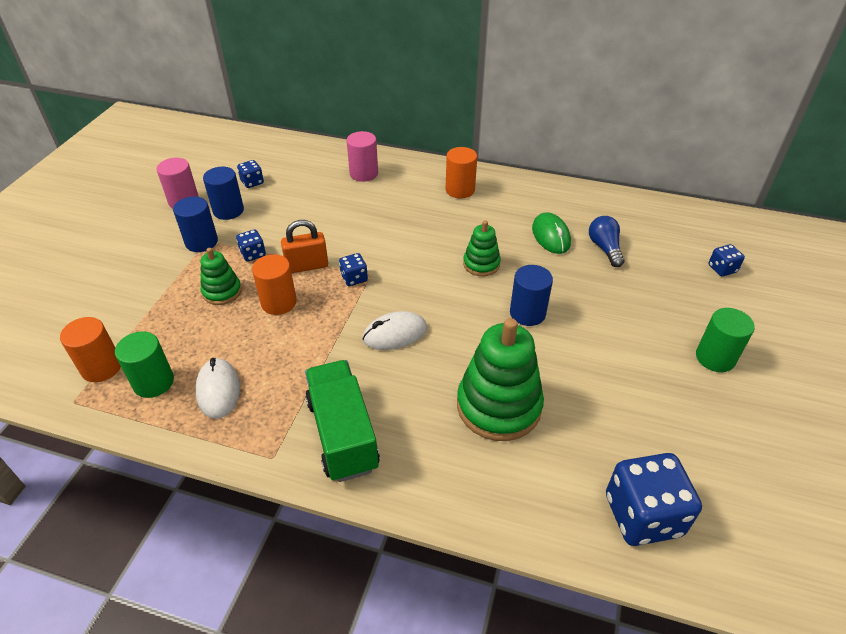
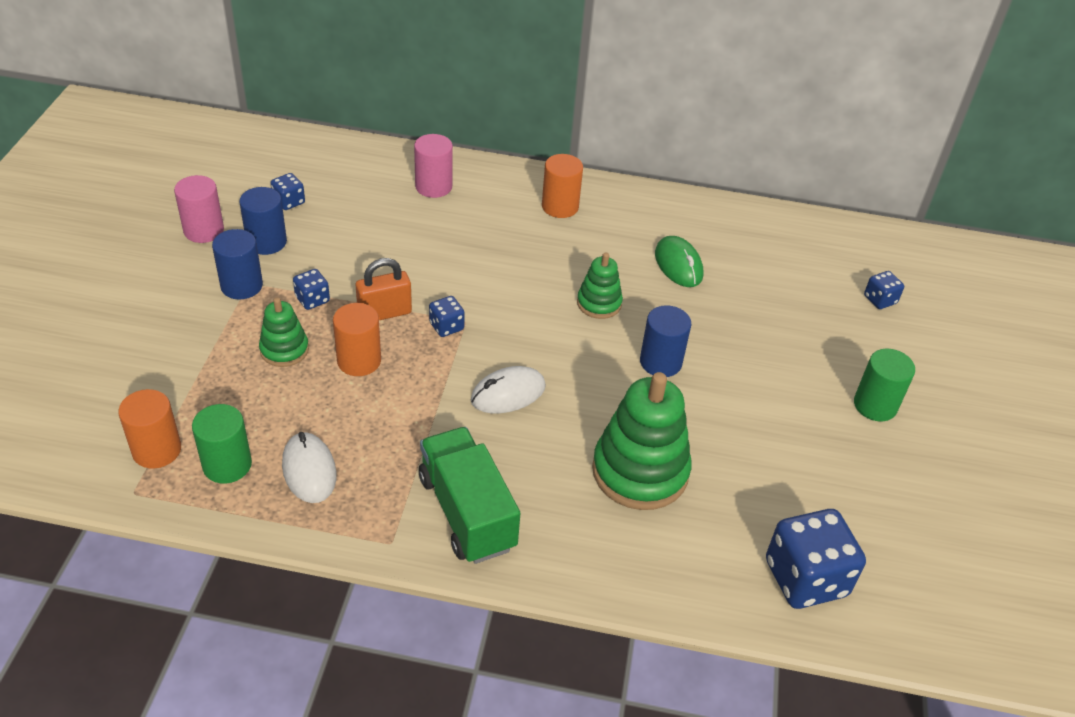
camera: 10 degrees left, 0 degrees up
blue light bulb [589,216,624,267] -> none

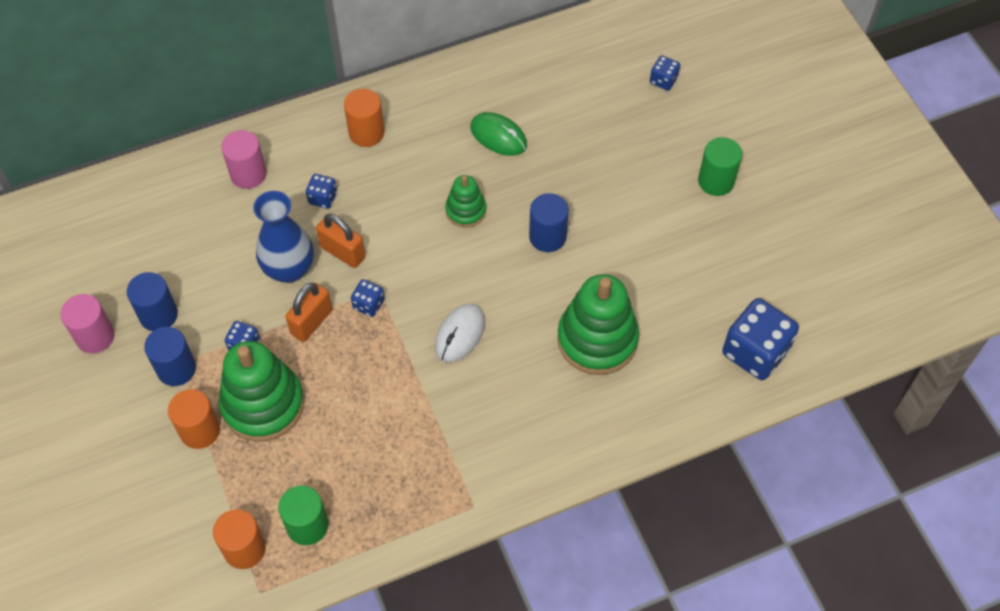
camera: 30 degrees left, 15 degrees up
green stacking toy [259,297,309,367] -> green stacking toy [219,341,304,441], size x1.87
blue dice [271,173,305,210] -> blue dice moved to [306,174,337,209]
white mouse [282,432,336,503] -> none
orange cylinder [333,303,381,376] -> orange cylinder moved to [168,389,220,449]
green truck [419,427,520,564] -> none
none -> blue vase [253,191,314,283]
none -> orange padlock [316,214,365,268]

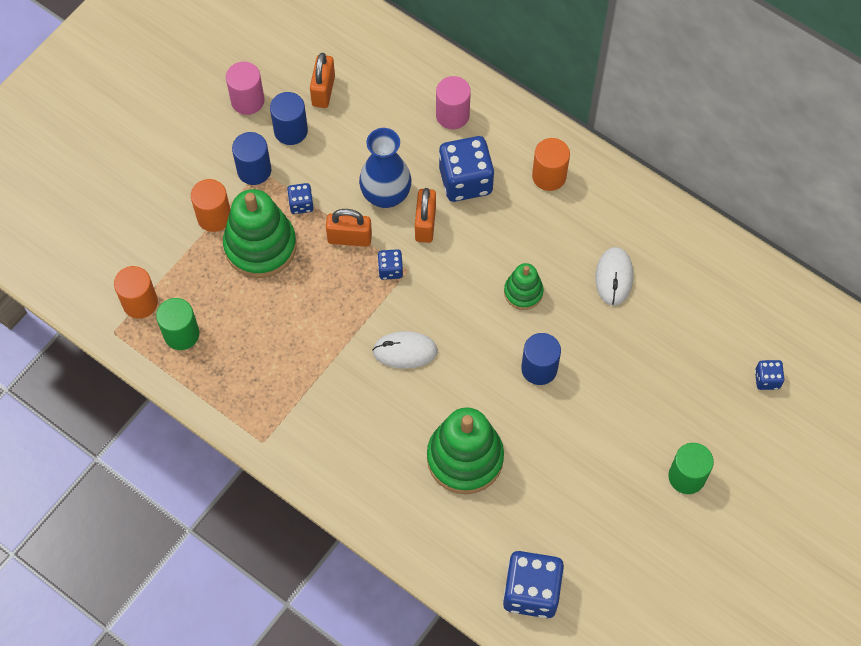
camera: 60 degrees right, 5 degrees up
blue dice [306,174,337,209] -> blue dice [439,136,494,202], size x2.06
green mouse [470,112,527,156] -> white mouse [595,247,633,306]
none -> orange padlock [310,53,335,108]

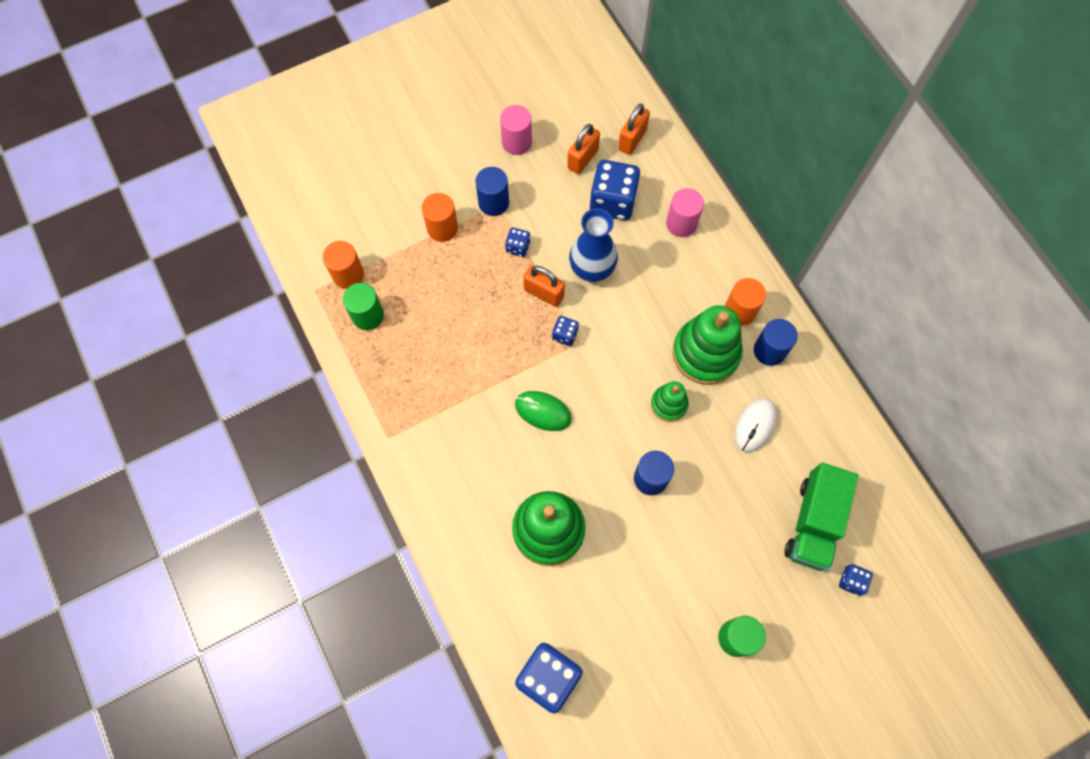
camera: 25 degrees right, 5 degrees up
green stacking toy [223,189,296,278] -> green stacking toy moved to [672,305,743,385]
blue cylinder [270,92,308,145] -> blue cylinder moved to [754,319,798,366]
white mouse [372,331,438,369] -> green mouse [515,391,572,431]
orange padlock [415,188,436,243] -> orange padlock moved to [618,104,650,155]
blue dice [439,136,494,202] -> blue dice moved to [590,160,640,220]
none -> green truck [785,463,858,571]

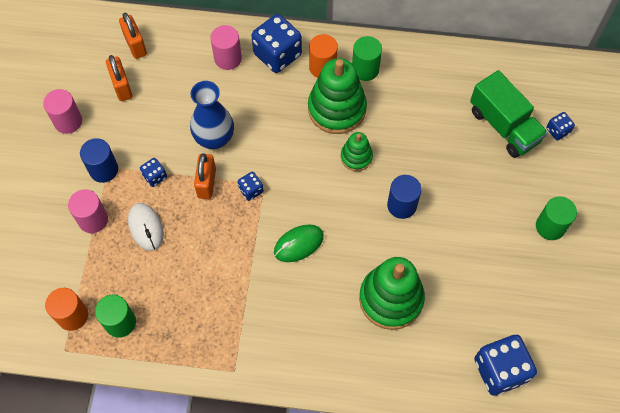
camera: 55 degrees left, 5 degrees down
orange cylinder [422,193,458,242] -> pink cylinder [68,189,108,233]
orange padlock [523,266,565,307] -> orange padlock turned 60 degrees counterclockwise [194,153,216,199]
blue dice [590,160,640,220] -> blue dice moved to [251,14,302,73]
white mouse [735,399,777,452] -> white mouse moved to [128,203,164,251]
blue cylinder [754,319,798,366] -> green cylinder [352,36,382,81]

